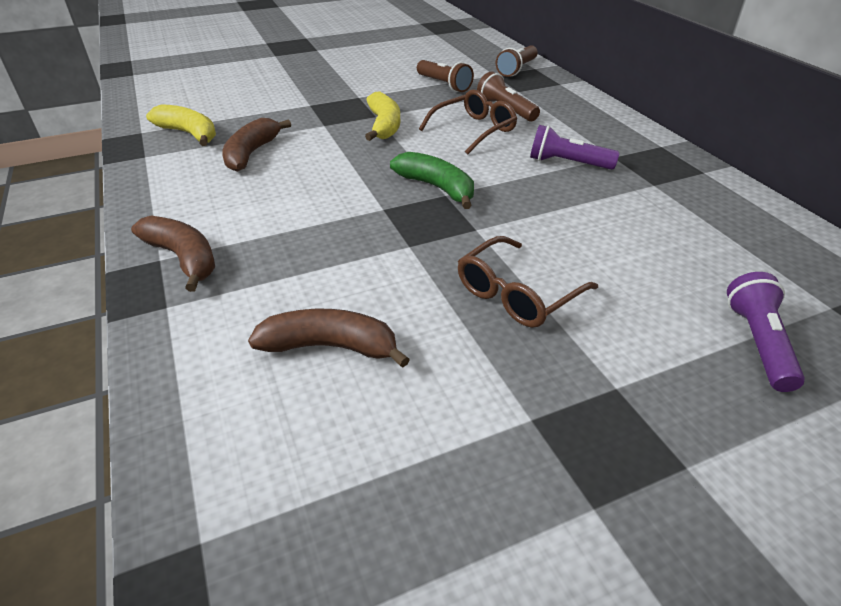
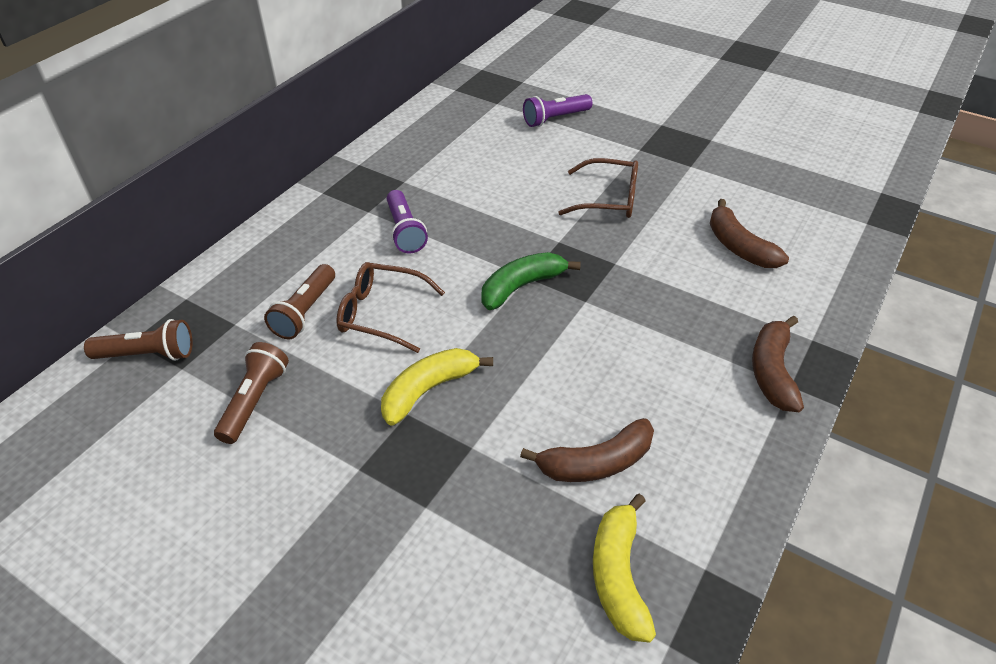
camera: 125 degrees left, 5 degrees up
green banana [390,152,474,209] -> green banana turned 45 degrees clockwise [481,252,581,310]

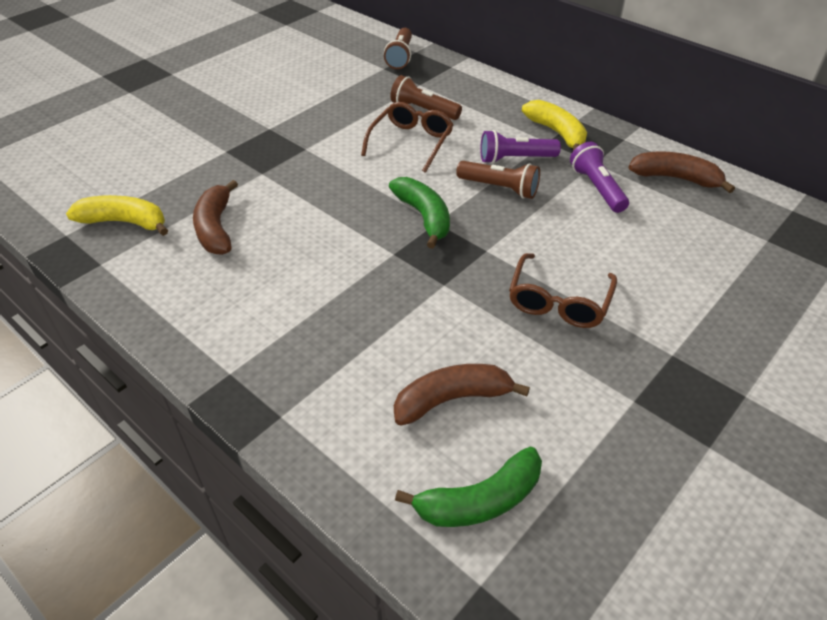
camera: 100 degrees right, 0 degrees up
brown flashlight [214,342,289,444] -> brown flashlight moved to [456,161,540,199]
yellow banana [381,348,493,426] -> yellow banana moved to [522,100,587,151]
purple flashlight [523,94,592,127] -> purple flashlight moved to [570,142,629,213]
brown banana [752,316,804,412] -> brown banana moved to [628,151,735,193]
none -> green banana [395,447,542,527]

